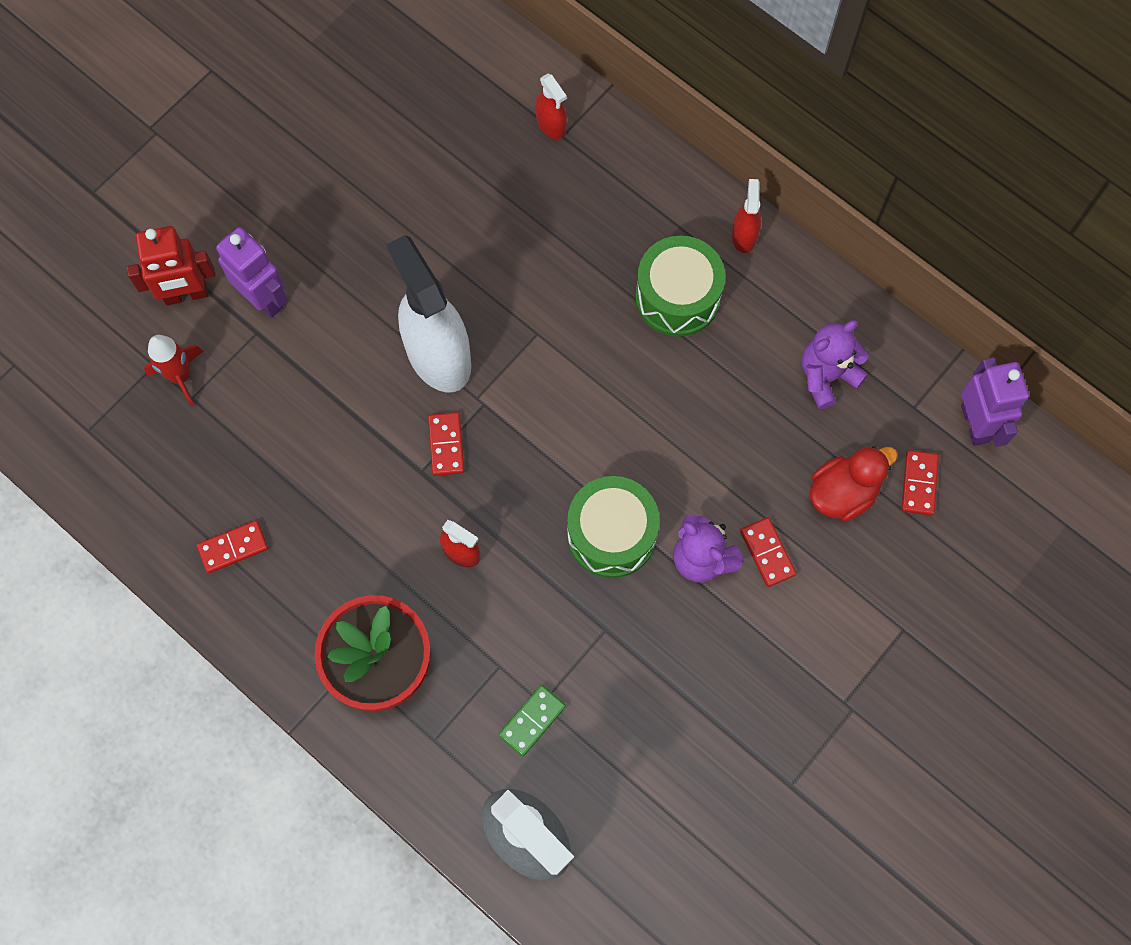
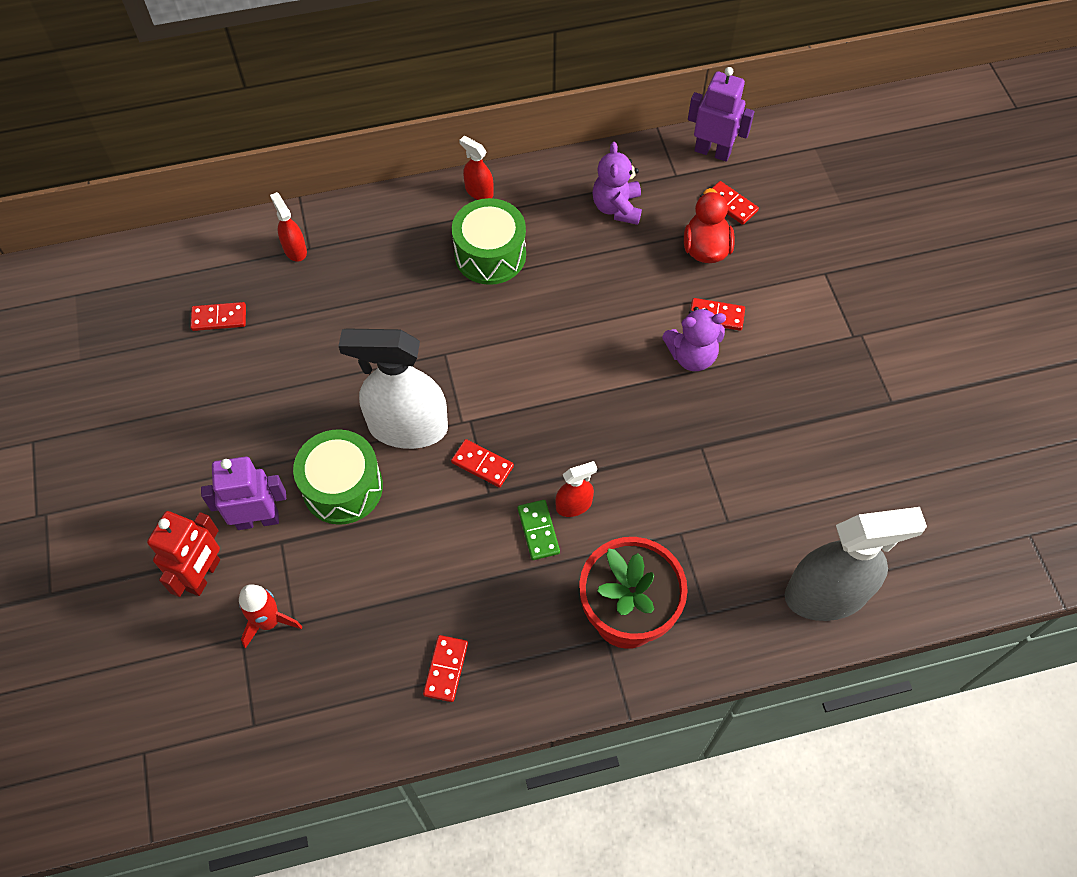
camera: 55 degrees left, 10 degrees down
green domino [498,685,566,756] -> green domino moved to [518,500,560,560]
red spray bottle [535,74,567,139] -> red spray bottle turned 120 degrees counterclockwise [270,192,307,262]
green drum [567,476,660,578] -> green drum moved to [293,429,383,525]
none -> red domino [190,302,246,331]

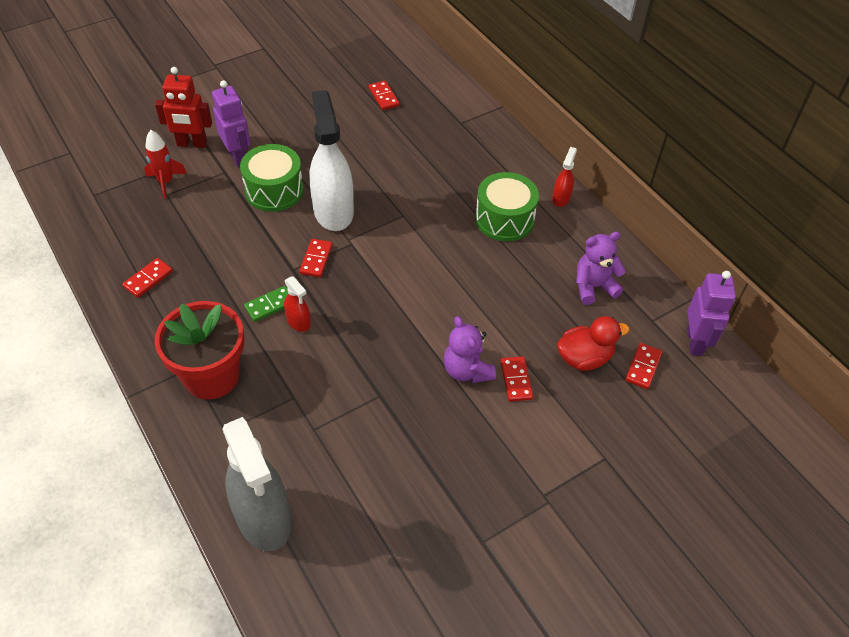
camera: 70 degrees right, 10 degrees down
red spray bottle [270,192,307,262] -> none
red domino [423,635,468,702] -> red domino turned 45 degrees counterclockwise [122,258,173,298]

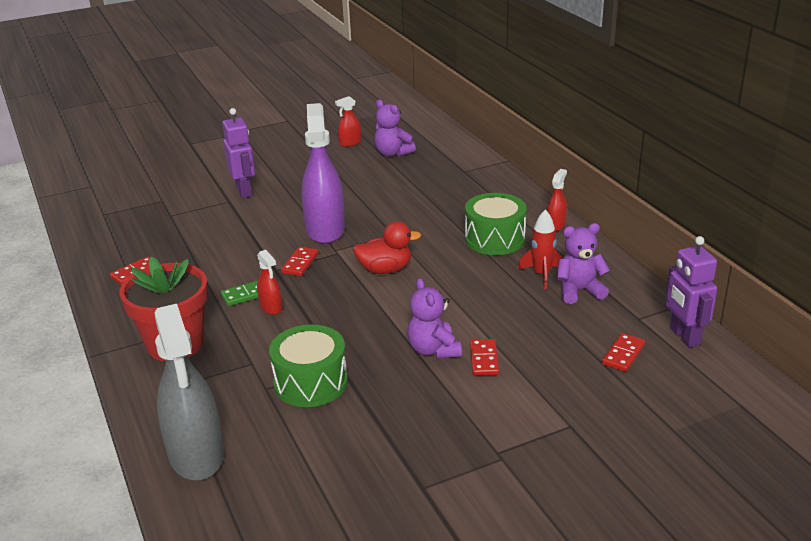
camera: 10 degrees right, 20 degrees down
red rocket [144,130,187,199] -> red rocket moved to [518,209,562,289]
red robot [155,67,212,148] -> none
green drum [240,144,304,212] -> green drum moved to [269,325,348,407]
white spray bottle [309,90,354,231] -> purple spray bottle [301,103,345,244]
red domino [369,81,400,110] -> purple teddy bear [374,100,416,156]
red duck [557,316,629,371] -> red duck moved to [353,221,421,274]
purple robot [687,271,736,356] -> purple robot turned 150 degrees clockwise [666,236,717,348]
none -> red spray bottle [335,96,361,147]

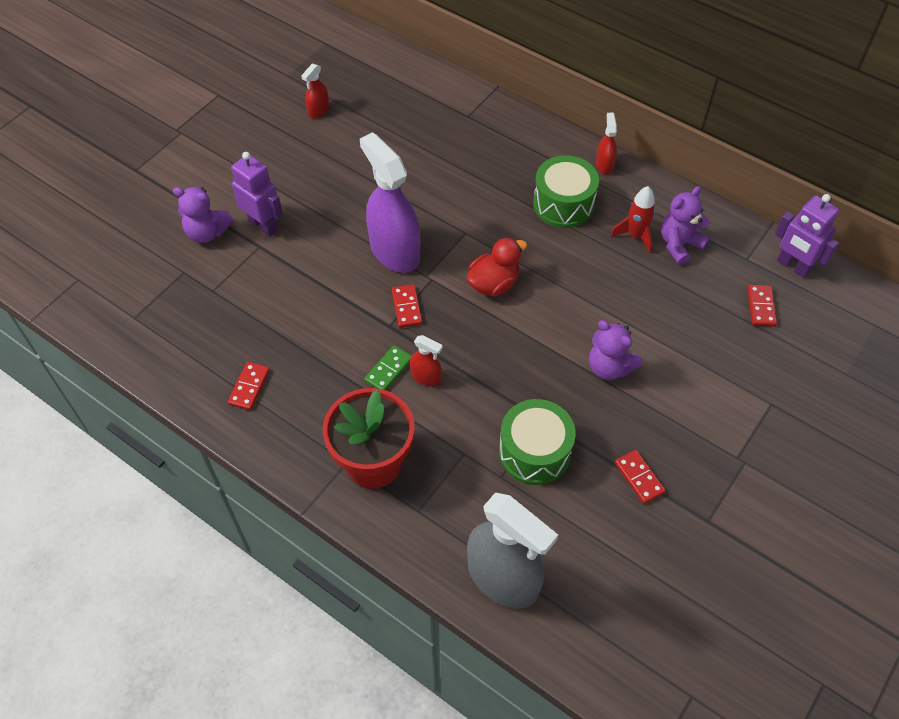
camera: 30 degrees left, 25 degrees up
purple teddy bear [374,100,416,156] -> purple teddy bear moved to [173,187,233,243]
red domino [470,339,499,376] -> red domino moved to [615,450,666,504]

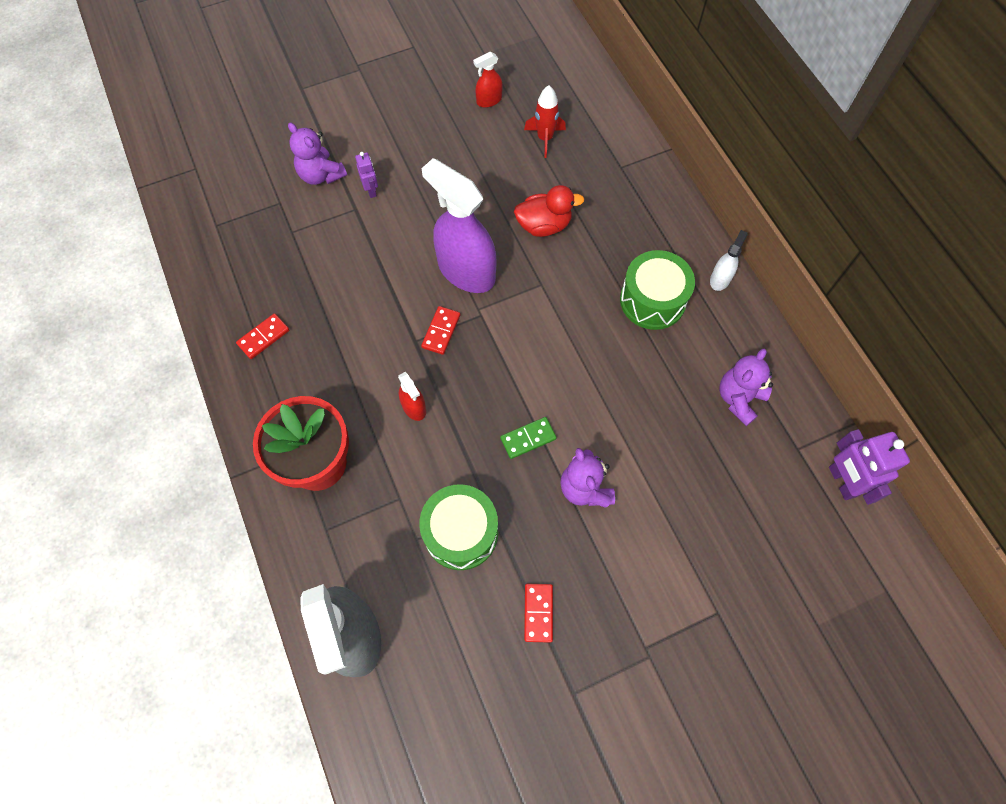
camera: 30 degrees right, 10 degrees up
purple robot [231,152,283,236] -> purple robot [355,152,378,198], size x0.56
purple spray bottle [360,132,420,273] -> purple spray bottle turned 45 degrees counterclockwise [422,158,496,293]
green domino [364,345,411,390] -> green domino moved to [500,417,557,459]
red duck [467,238,527,296] -> red duck moved to [514,185,584,237]
red spray bottle [596,113,617,175] -> white spray bottle [710,230,748,291]
red rocket [611,186,655,254] -> red rocket moved to [524,85,566,158]
purple teddy bear [661,186,710,265] -> purple teddy bear turned 45 degrees counterclockwise [719,349,773,426]
red domino [747,285,777,327] -> none

